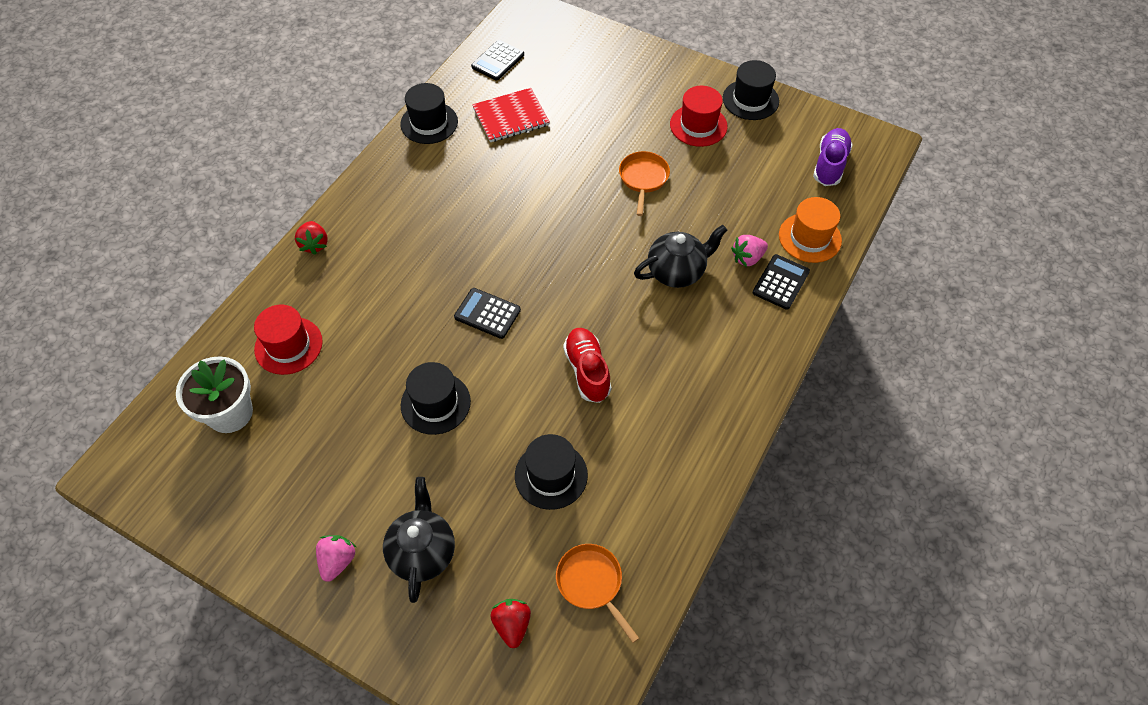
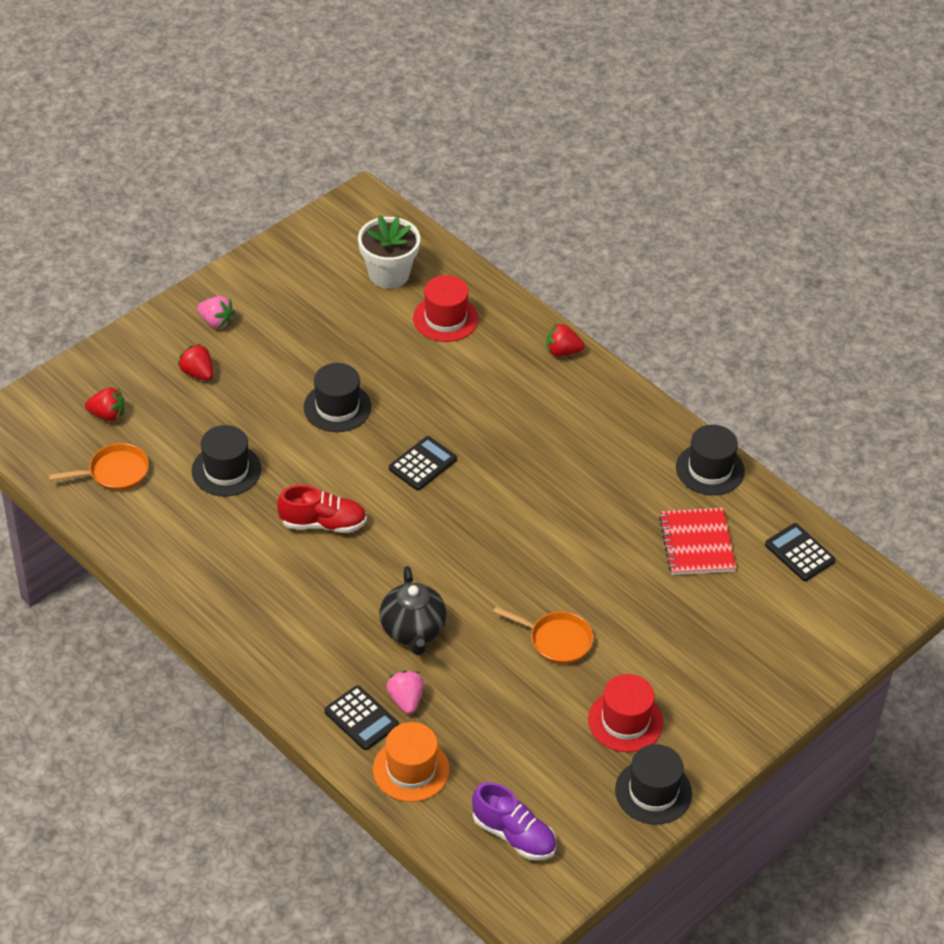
camera: 105 degrees right, 10 degrees down
black teapot [383,477,455,603] -> red strawberry [178,343,214,380]

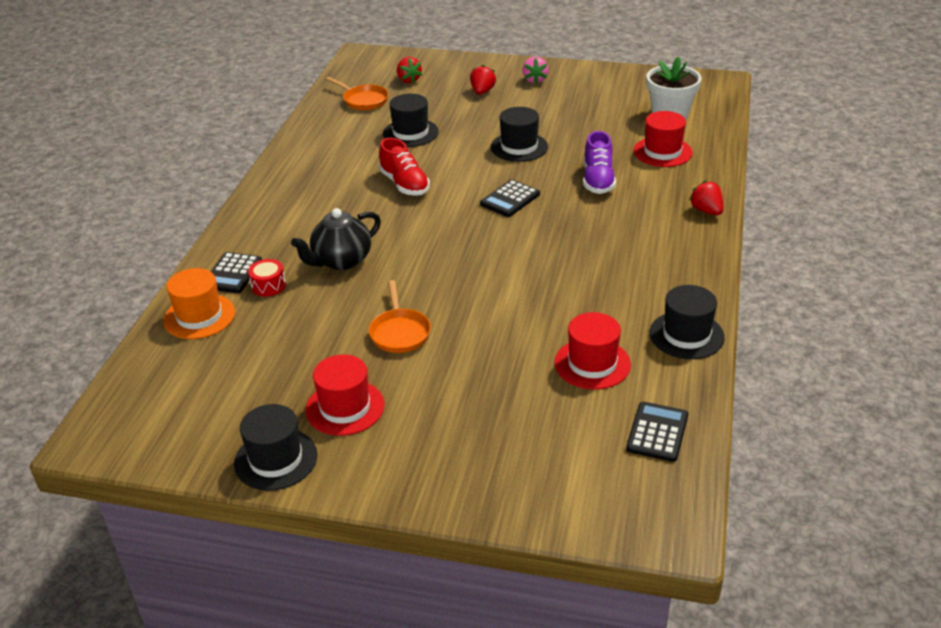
camera: 60 degrees right, 10 degrees down
pink strawberry [387,670,424,714] -> red drum [248,259,286,296]
black calculator [389,436,457,490] -> black calculator turned 120 degrees clockwise [480,180,540,217]
purple shoe [472,782,556,860] -> purple shoe moved to [583,131,616,194]
red notebook [659,508,736,575] -> red hat [554,312,631,390]

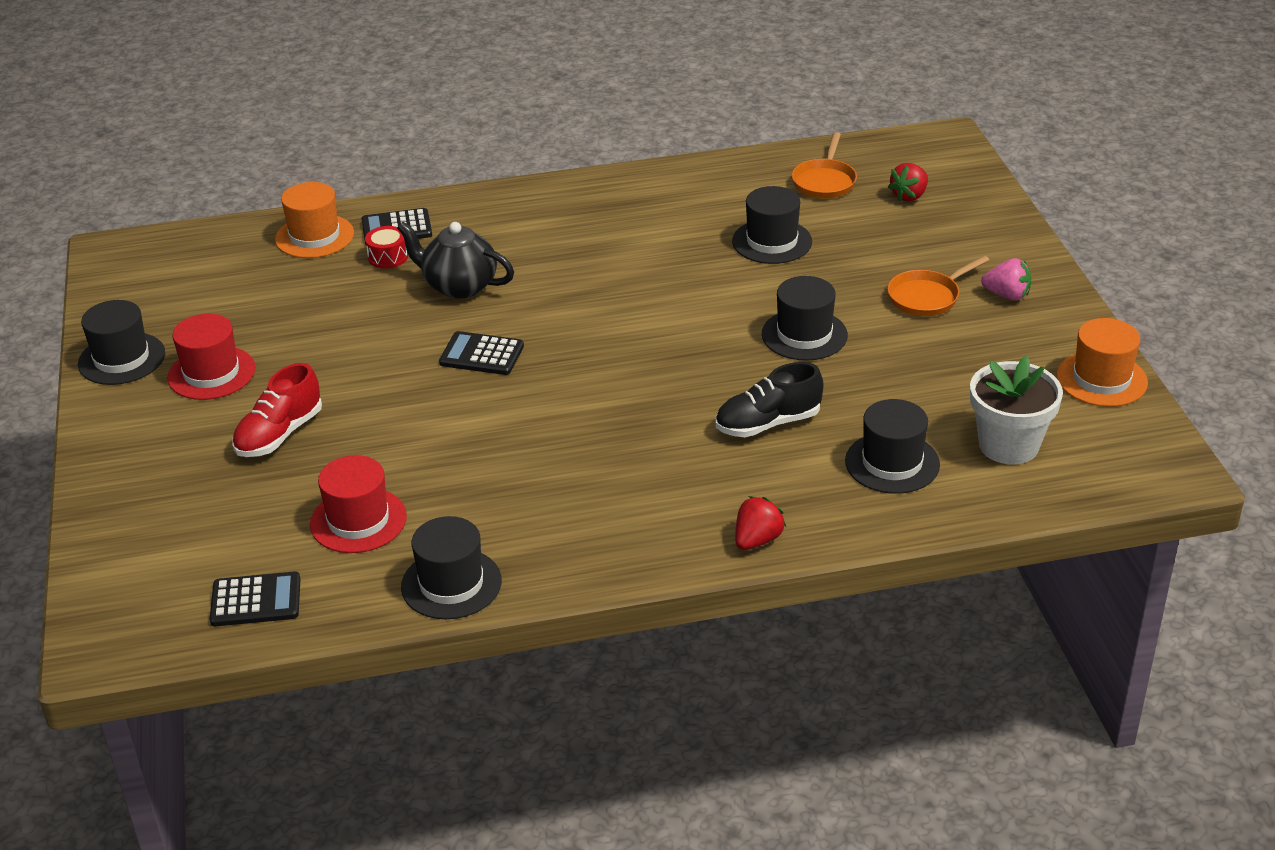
camera: 65 degrees right, 0 degrees up
orange pan [369,280,431,353] -> orange pan moved to [887,256,989,316]
red shoe [379,138,430,196] -> red shoe moved to [232,363,322,457]
red strawberry [470,65,496,95] -> none
black calculator [480,180,540,217] -> black calculator moved to [439,331,524,375]
pink strawberry [522,57,549,84] -> pink strawberry turned 135 degrees counterclockwise [981,258,1031,300]
purple shoe [583,131,616,194] -> black shoe [716,362,824,437]
red hat [633,111,693,167] -> black hat [845,399,940,494]
none -> orange hat [1057,318,1148,407]

